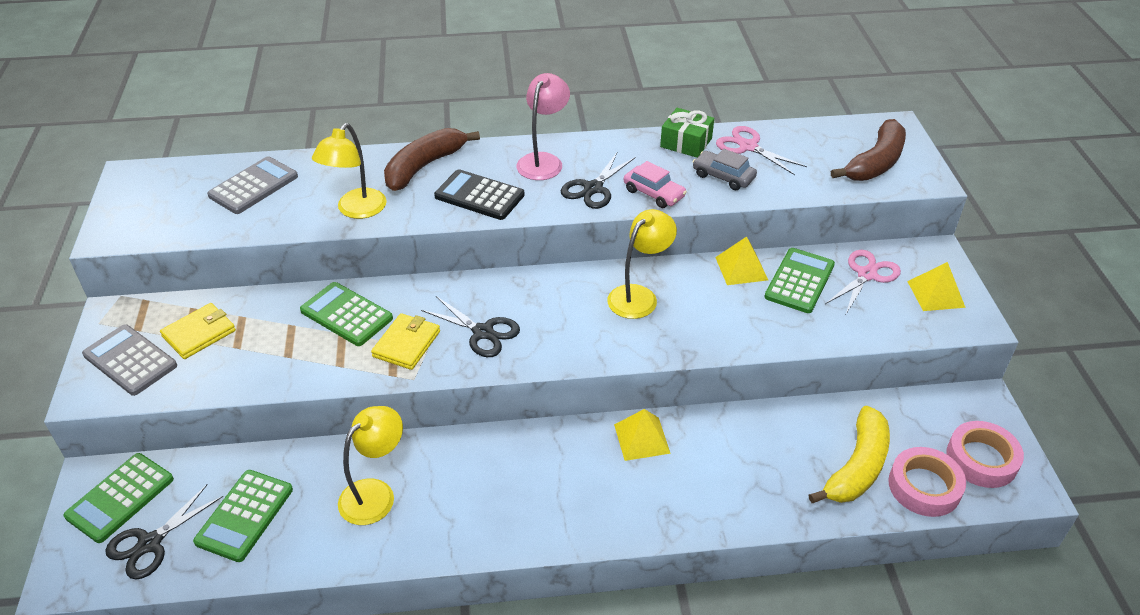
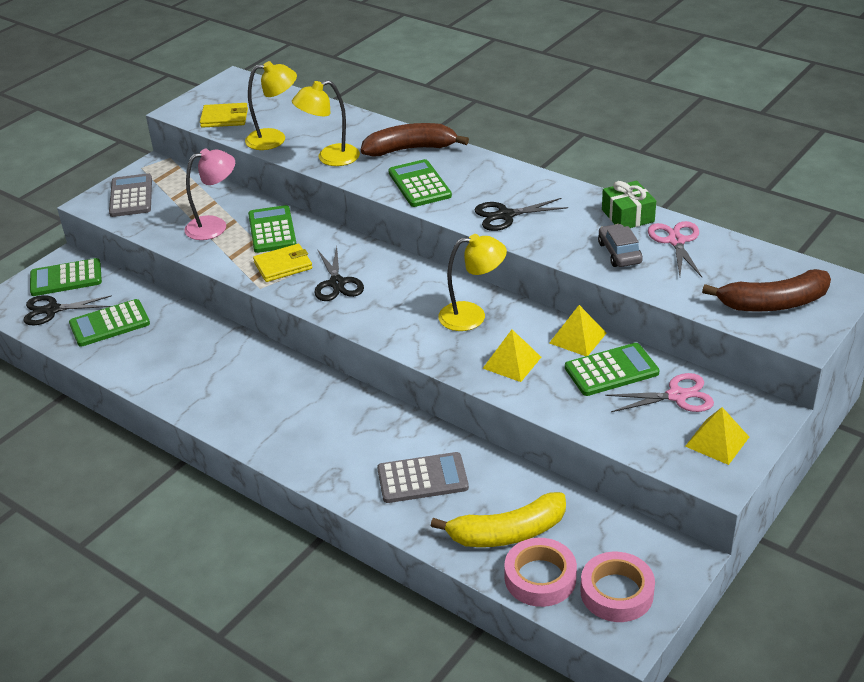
camera: 45 degrees right, 5 degrees down
yellow wallet [160,303,236,359] -> yellow wallet moved to [200,103,248,128]
grey calculator [207,156,298,214] -> grey calculator moved to [377,452,469,503]
yellow lamp [338,406,403,525] -> yellow lamp moved to [245,61,297,150]
black calculator [434,169,525,220] -> green calculator [388,159,452,207]
pink lamp [516,73,570,180] -> pink lamp moved to [184,149,235,240]
yellow pyramid [614,409,671,461] -> yellow pyramid moved to [483,330,541,382]
pink car [624,161,687,208] -> none

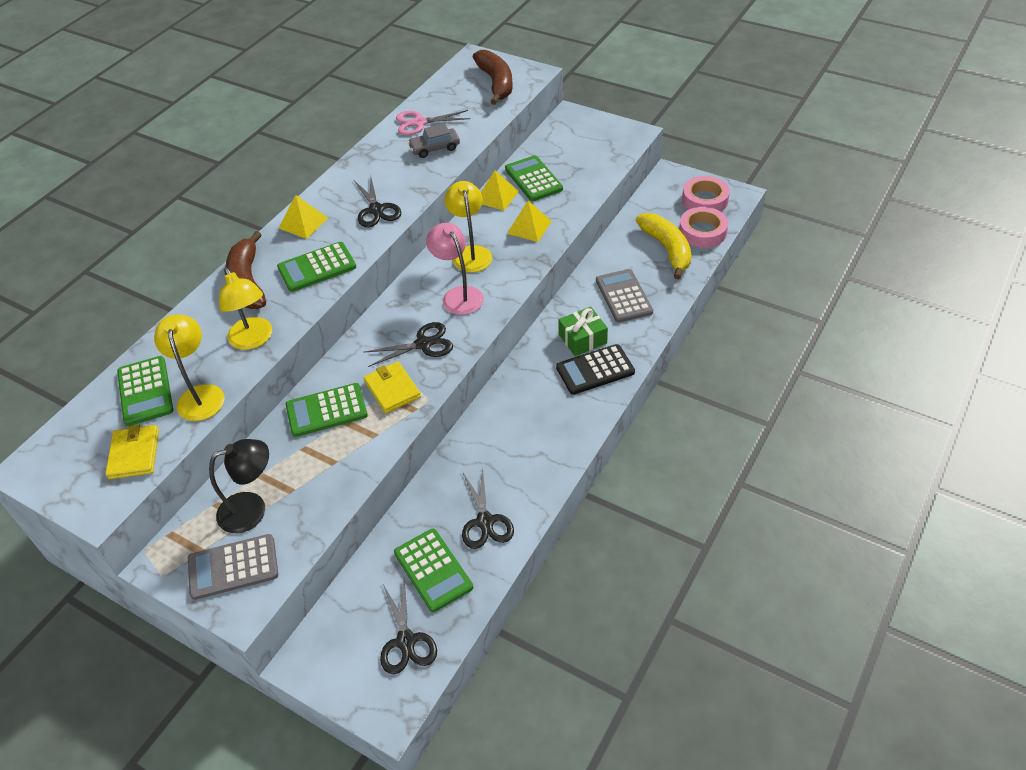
camera: 95 degrees left, 10 degrees up
green calculator [30,258,102,296] -> green calculator moved to [117,356,173,426]
pink lamp [184,149,235,240] -> pink lamp moved to [426,223,484,315]
green gift [602,181,656,228] -> green gift moved to [558,307,608,356]
pink scissors [605,373,714,412] -> none
yellow pyramid [685,407,749,465] -> yellow pyramid moved to [279,195,328,239]
none -> black lamp [209,439,269,533]
none -> black scissors [462,467,514,549]
none -> black calculator [556,344,635,395]

